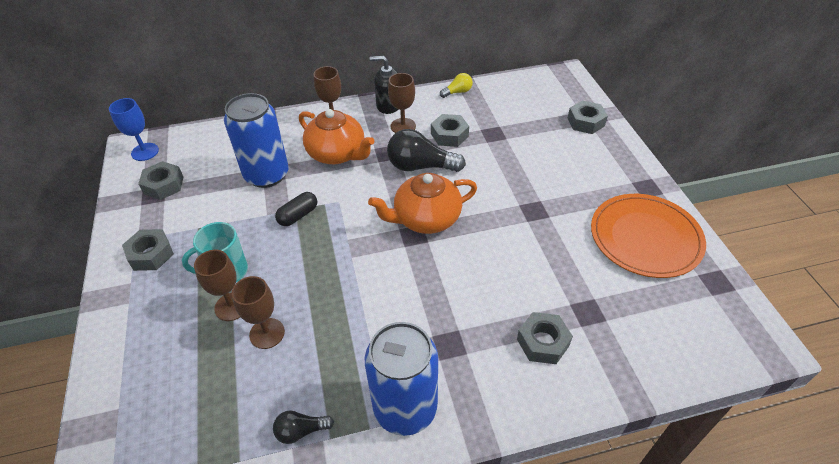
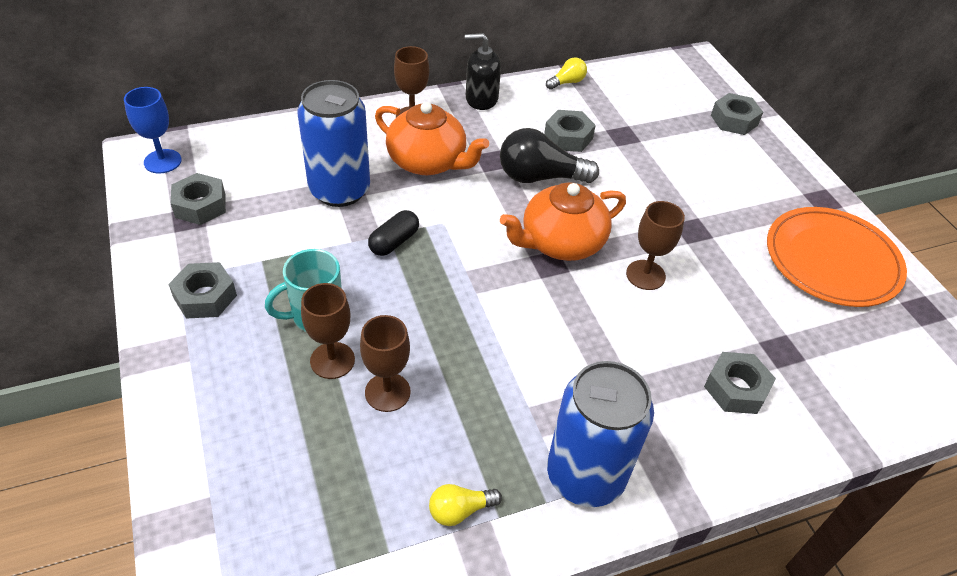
camera: 10 degrees left, 0 degrees up
black light bulb [273,411,334,444] -> yellow light bulb [429,484,502,526]
brown goblet [388,73,416,133] -> brown goblet moved to [626,201,685,290]

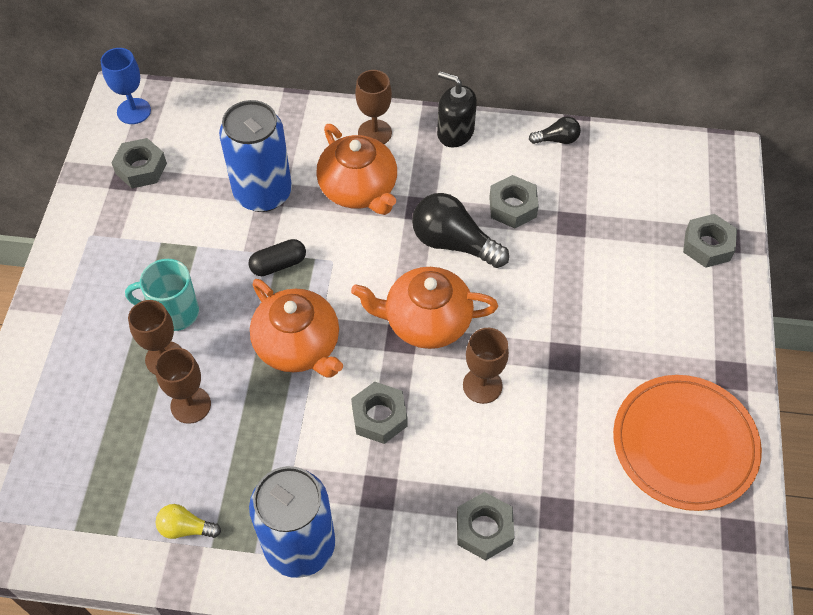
camera: 30 degrees right, 10 degrees up
grey nut [168,262,237,319] -> grey nut moved to [351,382,407,444]
yellow light bulb [546,57,587,90] -> black light bulb [529,116,581,144]
none -> orange teapot [250,279,343,377]

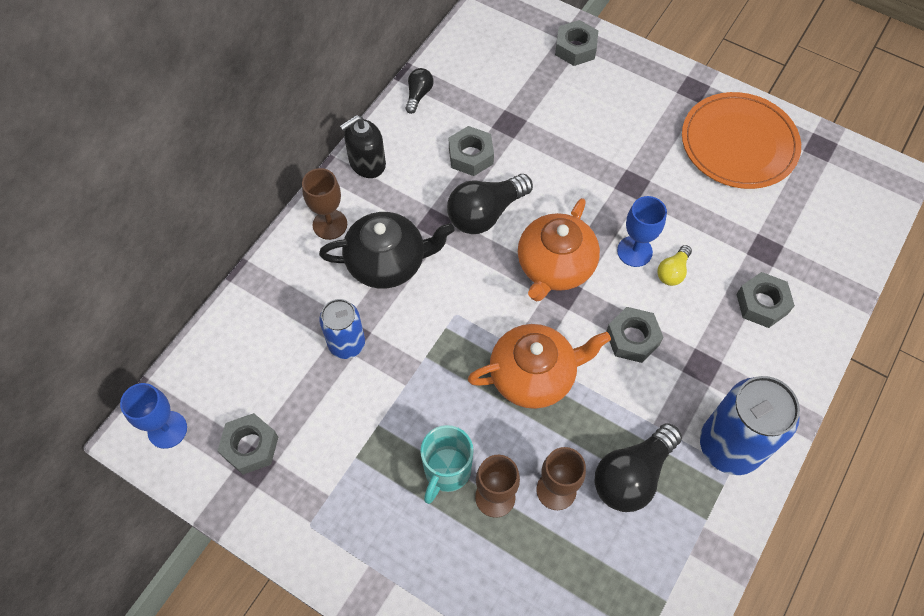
camera: 65 degrees left, 5 degrees up
yellow light bulb [156,504,221,539] -> yellow light bulb moved to [657,245,692,286]
blue can [219,100,292,212] -> blue can [319,299,365,359], size x0.61
black capsule [249,239,306,276] -> none
orange teapot [316,124,397,215] -> black teapot [319,212,455,289]
brown goblet [463,328,509,404] -> blue goblet [617,196,667,267]
none -> black light bulb [594,423,682,512]

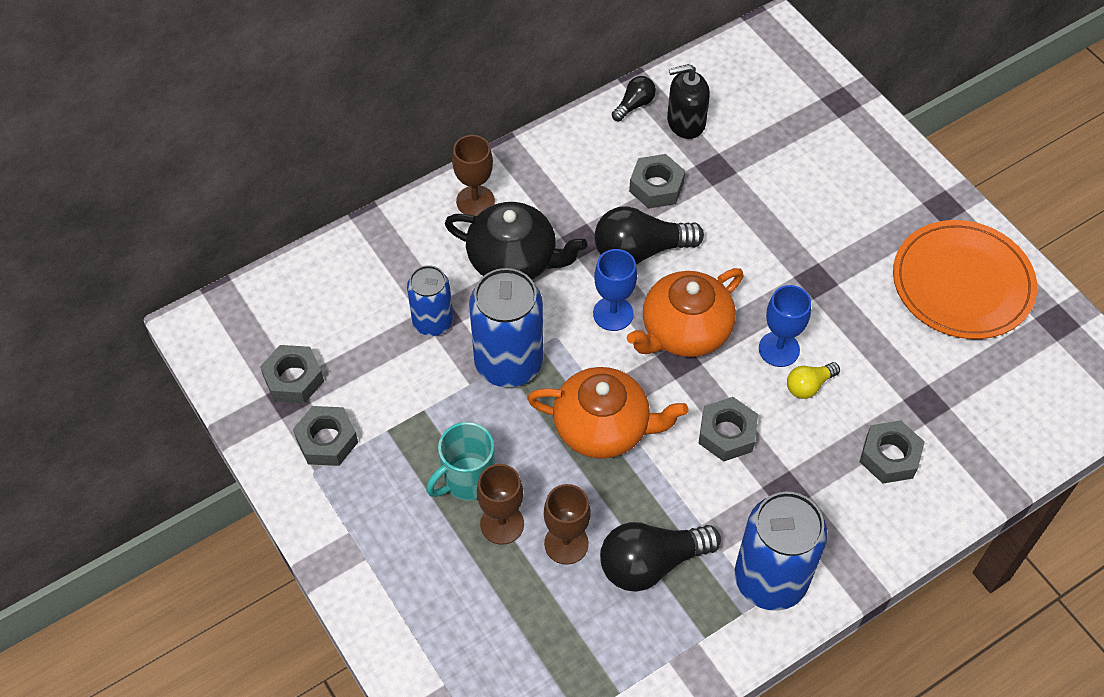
camera: 25 degrees right, 5 degrees down
blue goblet [120,383,187,449] -> blue goblet moved to [593,249,637,331]
black soap dispenser [340,115,386,178] -> black soap dispenser moved to [667,64,710,139]
grey nut [555,20,598,66] -> grey nut moved to [293,406,358,466]
none -> blue can [469,268,543,387]

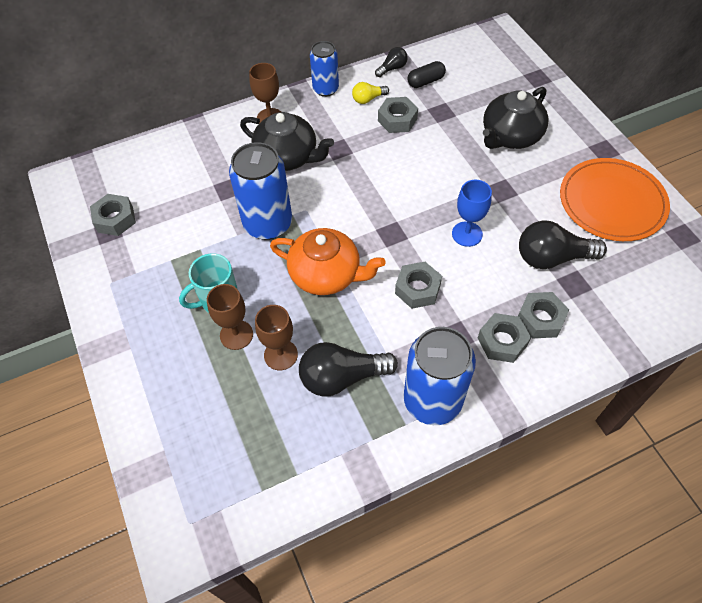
camera: 10 degrees right, 0 degrees up
grey nut [293,406,358,466] -> grey nut moved to [478,313,531,363]
blue can [407,265,453,336] -> blue can moved to [310,41,339,97]
blue goblet [593,249,637,331] -> none
black light bulb [594,206,704,264] -> black light bulb moved to [519,220,607,269]
orange teapot [627,268,744,357] -> none
black soap dispenser [667,64,710,139] -> black capsule [407,61,446,88]
yellow light bulb [787,362,840,399] -> yellow light bulb moved to [352,82,389,104]
none -> black teapot [483,87,548,149]

